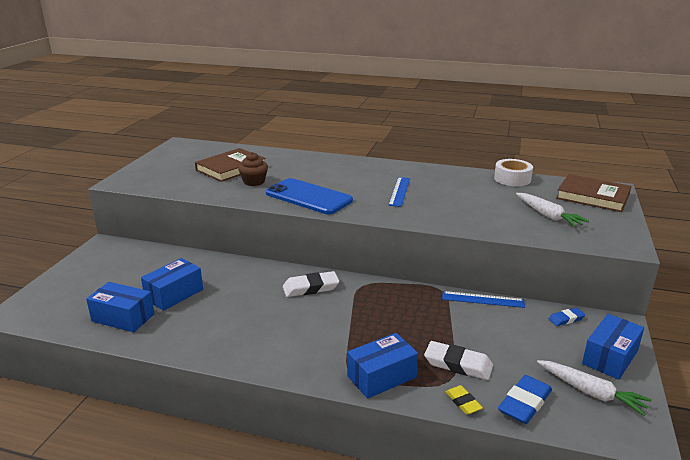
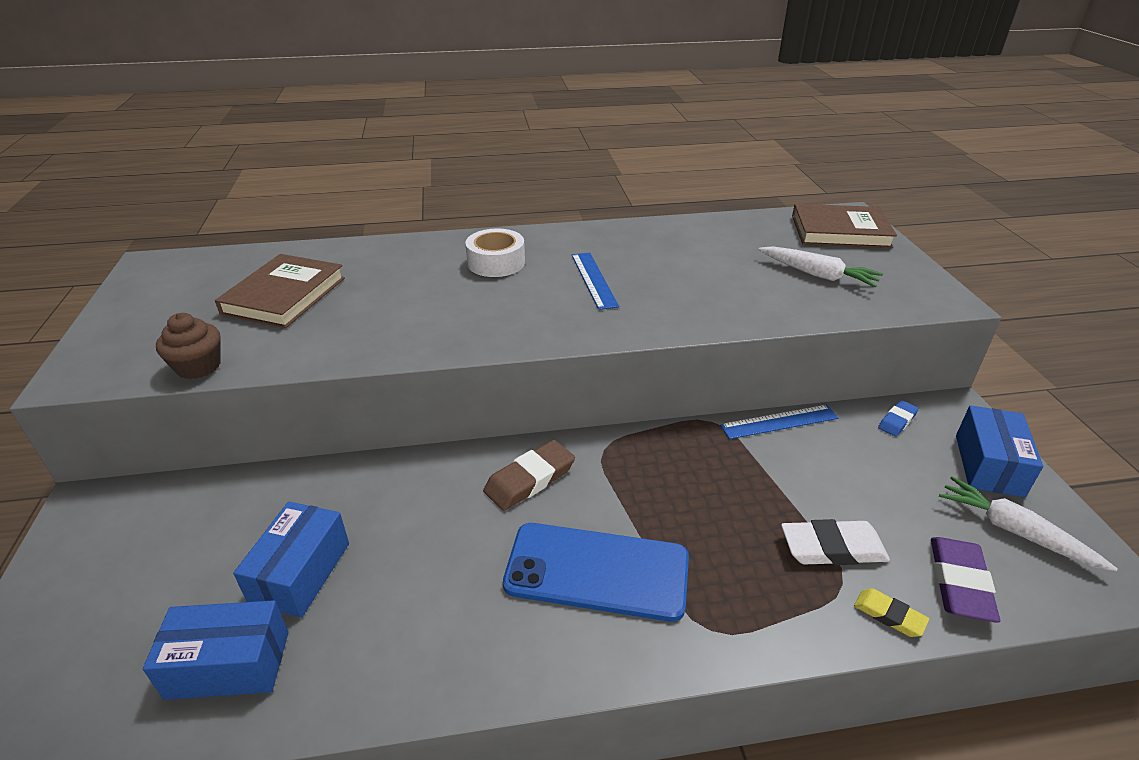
camera: 25 degrees left, 10 degrees up
brown cupcake [238,152,268,186] -> brown cupcake moved to [156,313,221,379]
blue phone [266,178,353,214] -> blue phone moved to [503,523,689,622]
white eraser [283,271,339,297] -> brown eraser [483,440,575,511]
blue box [347,333,418,399] -> none
white tape [494,159,533,186] -> white tape moved to [465,229,525,277]
blue eraser [498,375,552,424] -> purple eraser [931,537,1000,623]
white carrot [537,360,652,416] -> white carrot turned 150 degrees counterclockwise [939,476,1118,571]

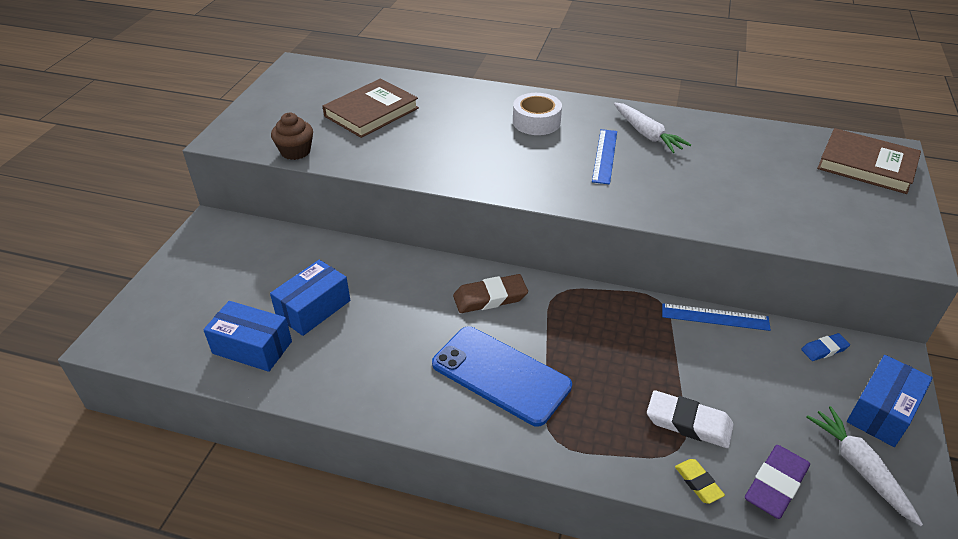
camera: 25 degrees right, 5 degrees up
white carrot [758,246,883,287] -> white carrot moved to [614,103,691,153]

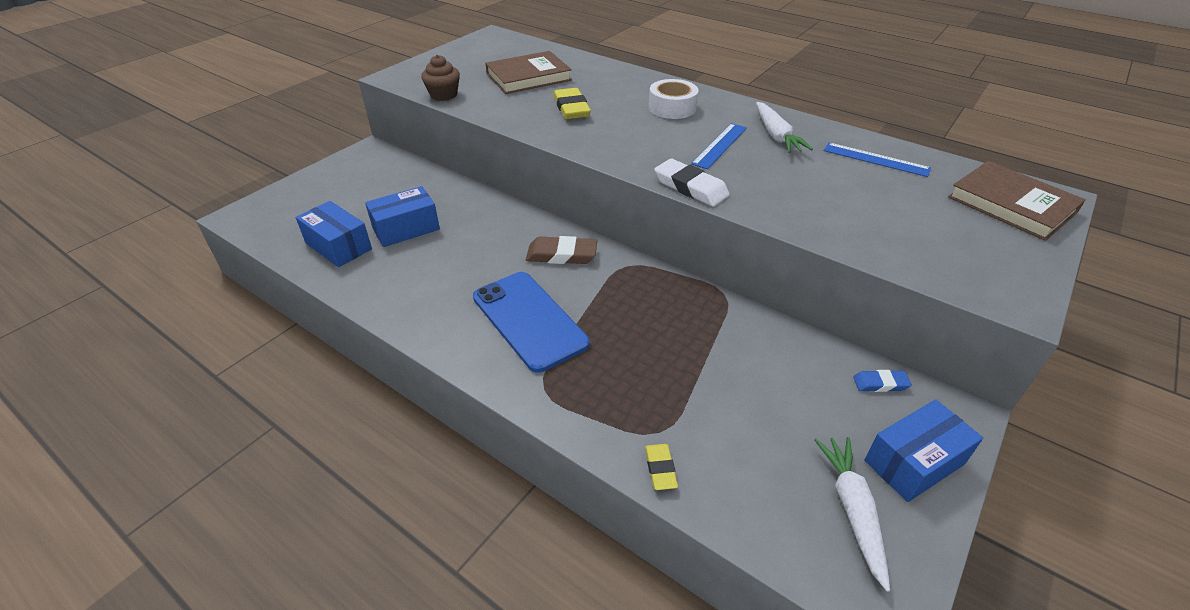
camera: 20 degrees right, 0 degrees up
white eraser [647,390,734,448] -> white eraser moved to [654,159,730,207]
blue ruler [662,303,771,331] -> blue ruler moved to [824,143,931,177]
purple eraser [745,445,810,519] -> none
none -> yellow eraser [553,88,591,119]

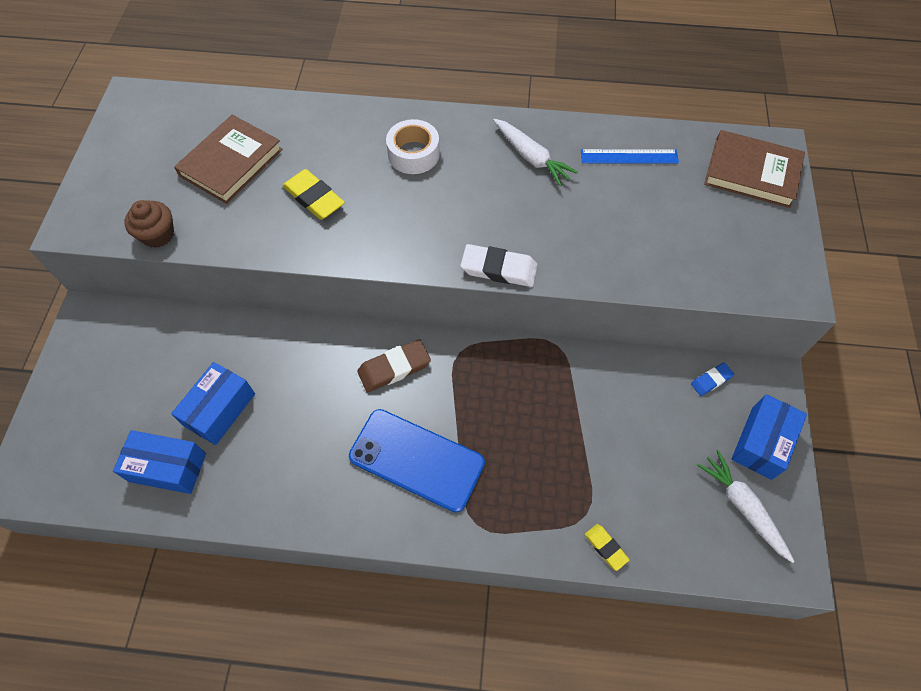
camera: 30 degrees left, 20 degrees up
blue ruler [691,123,747,169] -> none

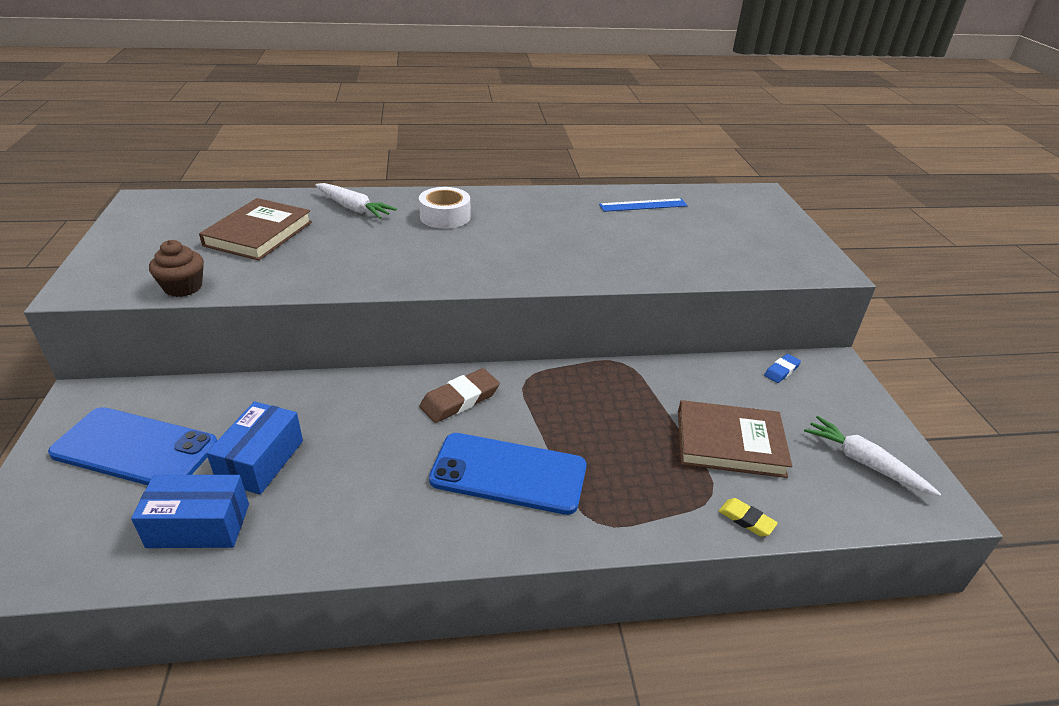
camera: 15 degrees left, 25 degrees down
yellow eraser [282,169,345,220] -> none
white eraser [461,244,538,287] -> none
white carrot [493,119,578,186] -> white carrot moved to [315,183,397,219]
brown book [704,130,805,208] -> brown book moved to [678,400,792,478]
blue box [732,394,807,480] -> none
none -> blue phone [48,407,217,485]

